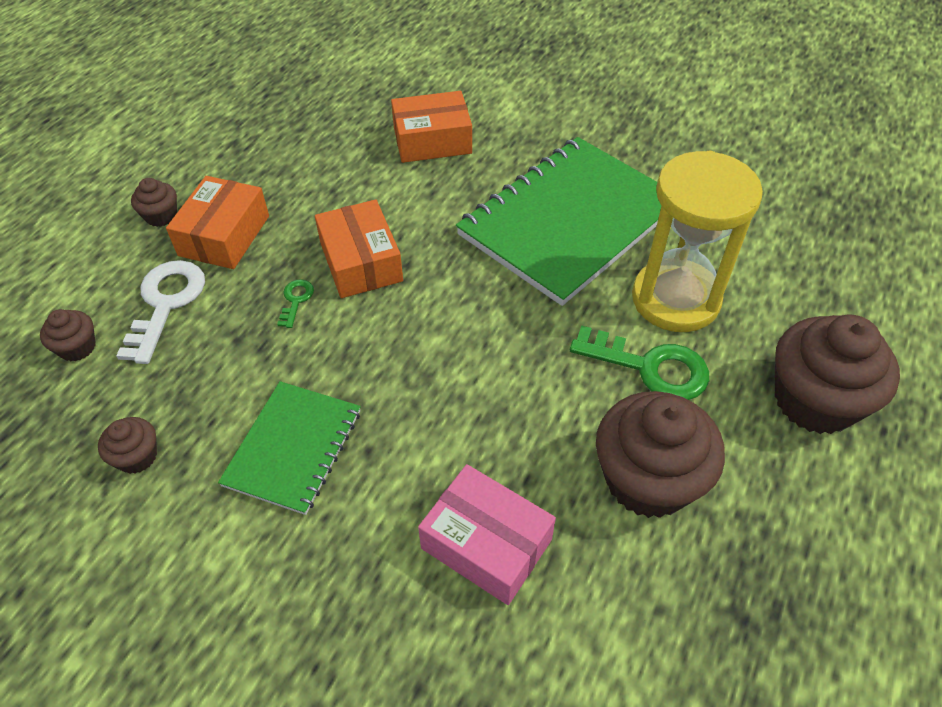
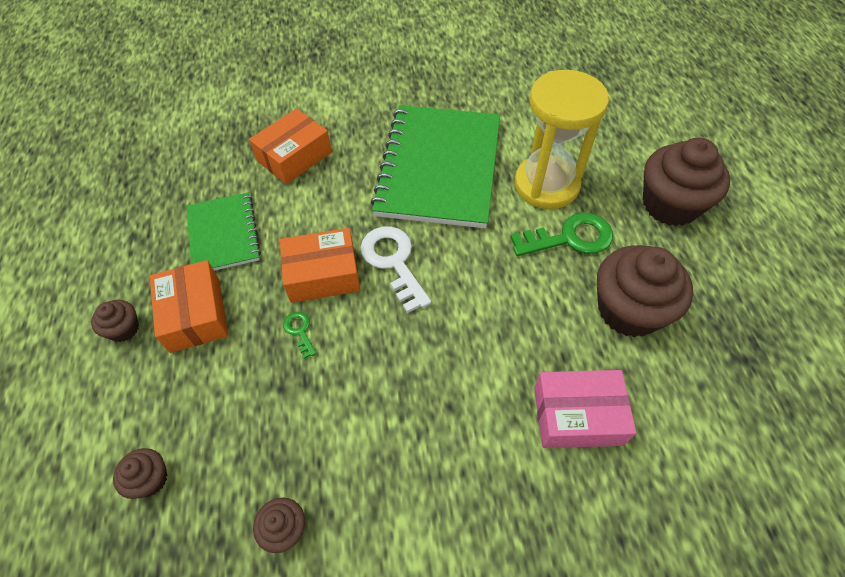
camera: 35 degrees left, 5 degrees up
white key [116,260,205,364] -> white key moved to [360,226,431,313]
green notebook [218,381,361,515] -> green notebook moved to [186,193,261,271]
orange box [315,199,403,298] -> orange box turned 45 degrees counterclockwise [280,228,360,303]

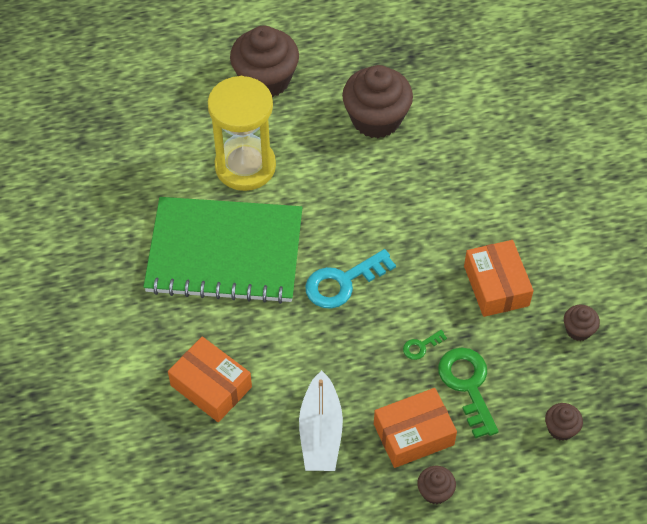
camera: 95 degrees left, 0 degrees up
green notebook [186,193,261,271] -> white boat [299,370,343,471]
orange box [280,228,360,303] -> orange box moved to [464,240,534,317]
white key [360,226,431,313] -> turquoise key [305,249,396,309]
green key [510,212,613,256] -> green key moved to [438,347,499,438]
pink box [534,370,636,448] -> none

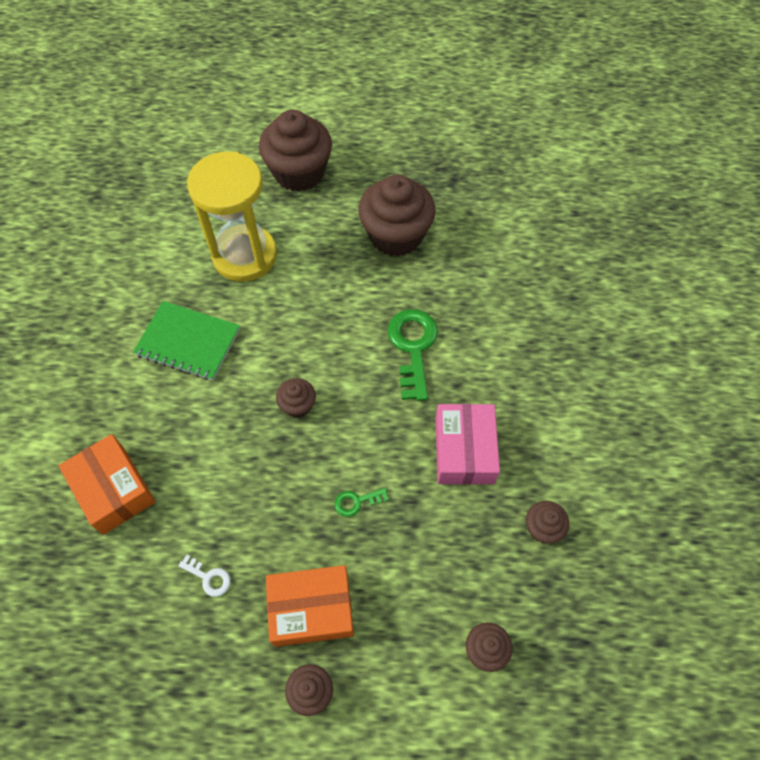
camera: 15 degrees right, 5 degrees up
green notebook [143,197,302,304] -> green notebook [133,301,240,380], size x0.55
white boat [299,370,343,471] -> white key [178,555,231,597]
turquoise key [305,249,396,309] -> brown cupcake [276,378,316,418]
green key [438,347,499,438] -> green key moved to [388,309,438,401]
orange box [464,240,534,317] -> pink box [435,404,500,485]

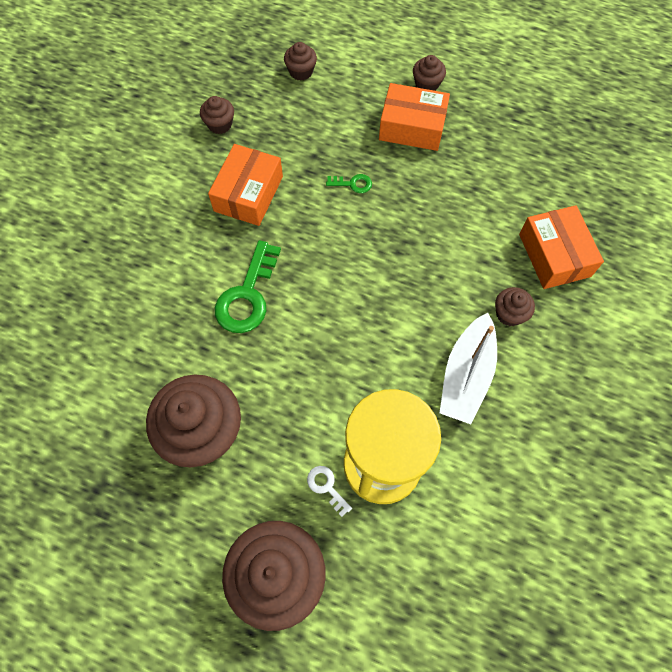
camera: 160 degrees left, 5 degrees up
green notebook [133,301,240,380] -> white boat [440,313,497,424]
white key [178,555,231,597] -> white key moved to [307,466,352,517]
brown cupcake [276,378,316,418] -> brown cupcake moved to [495,287,535,326]
pink box [435,404,500,485] -> orange box [208,144,283,226]

